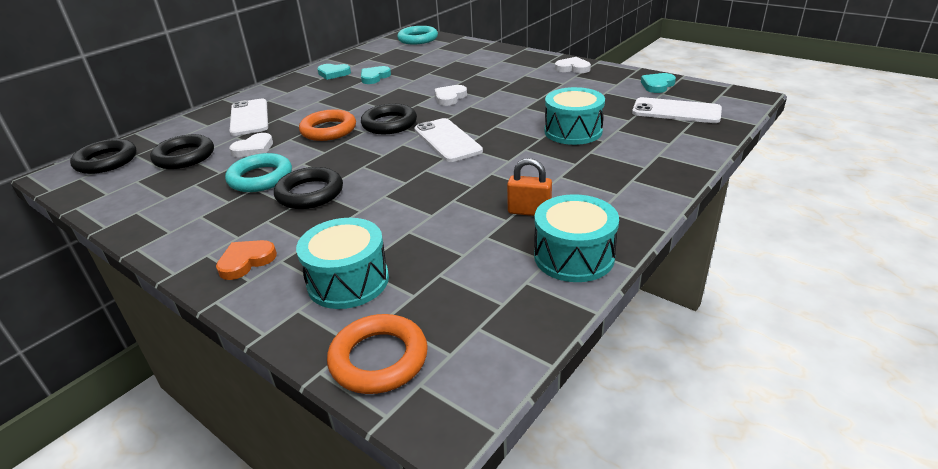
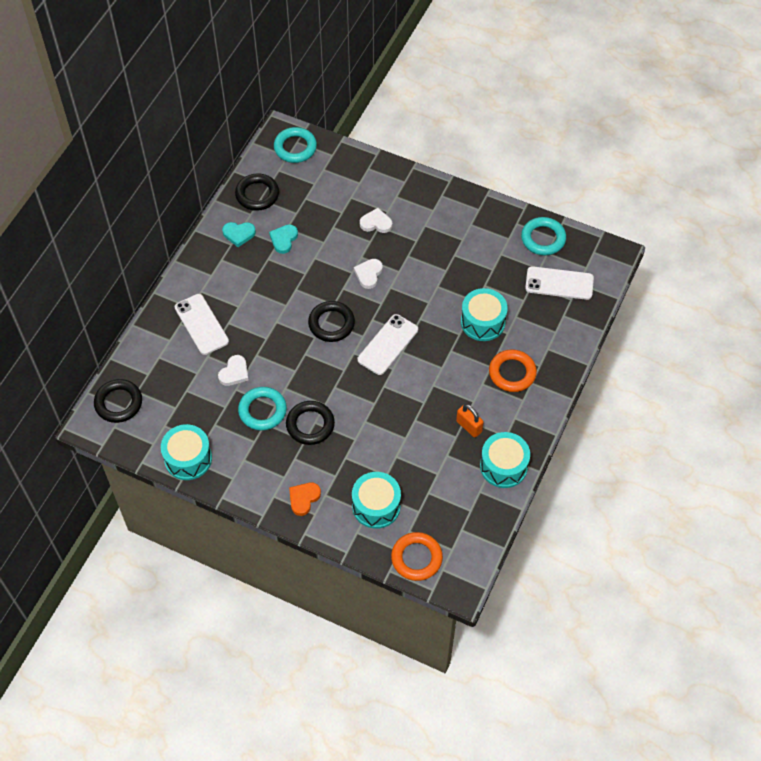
camera: 15 degrees left, 25 degrees up
black ring [150,134,214,169] -> black ring moved to [235,173,279,211]
orange ring [299,109,356,141] -> orange ring moved to [489,349,537,392]
white phone [414,118,483,162] -> white phone turned 75 degrees clockwise [358,314,418,375]
orange padlock [507,158,552,216] -> orange padlock turned 45 degrees clockwise [456,404,484,438]
white heart [555,57,591,73] -> white heart moved to [360,208,392,233]
turquoise heart [641,73,676,93] -> turquoise ring [521,217,566,256]
none -> turquoise drum [161,424,212,480]

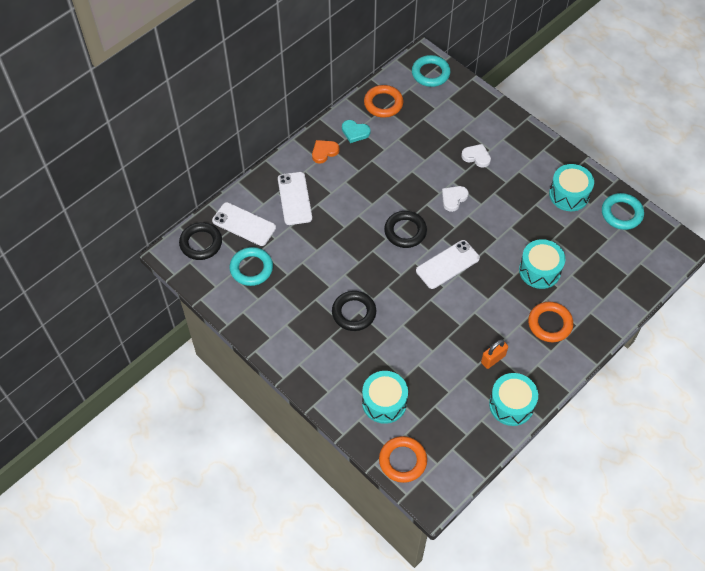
camera: 20 degrees right, 0 degrees up
turquoise drum [161,424,212,480] -> turquoise drum moved to [549,164,594,211]
white heart [218,355,249,386] -> none
black ring [235,173,279,211] -> orange ring [364,85,403,118]
turquoise ring [238,387,287,431] -> turquoise ring moved to [229,247,273,286]
turquoise heart [269,224,298,254] -> none
orange heart [289,483,321,516] -> orange heart moved to [312,140,339,163]
orange padlock [456,404,484,438] -> orange padlock turned 75 degrees clockwise [481,340,508,369]
white phone [525,266,594,300] -> white phone moved to [212,202,276,246]

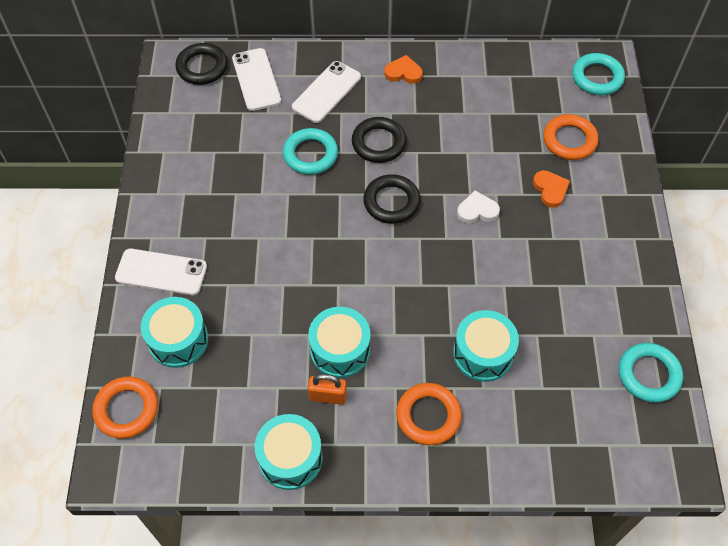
camera: 45 degrees right, 0 degrees up
turquoise ring [229,247,273,286] -> turquoise ring moved to [283,128,338,175]
black ring [332,291,376,331] -> black ring moved to [352,117,407,163]
turquoise heart [342,120,371,143] -> none
orange ring [364,85,403,118] -> orange ring moved to [543,114,599,160]
white phone [416,240,480,289] -> white phone moved to [115,249,207,295]
white heart [461,144,491,168] -> orange heart [533,170,570,208]
turquoise drum [549,164,594,211] -> turquoise drum moved to [308,307,371,378]

